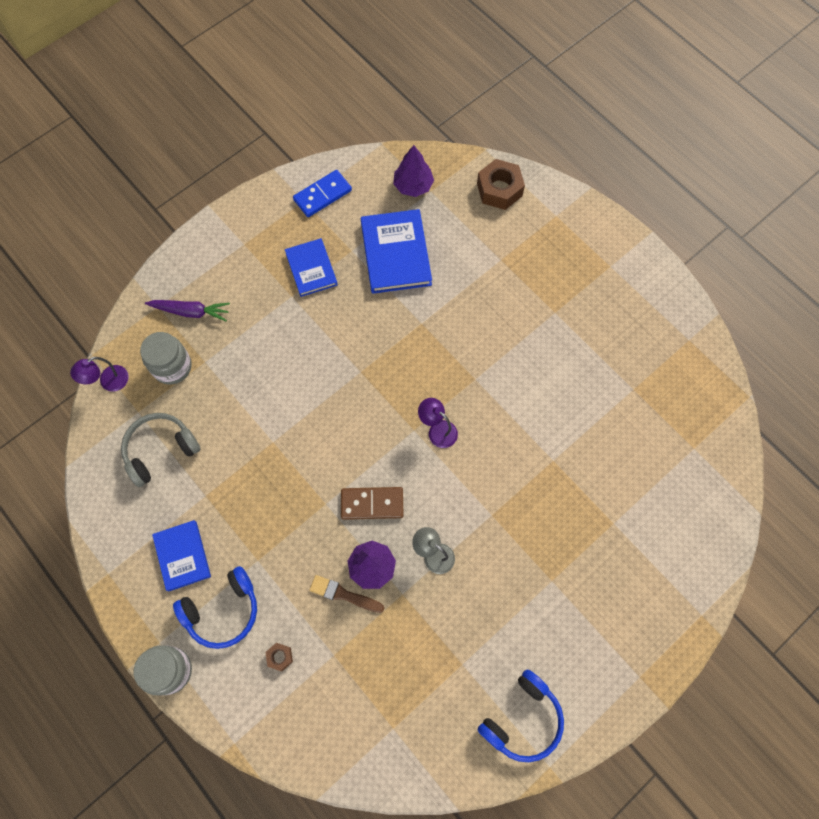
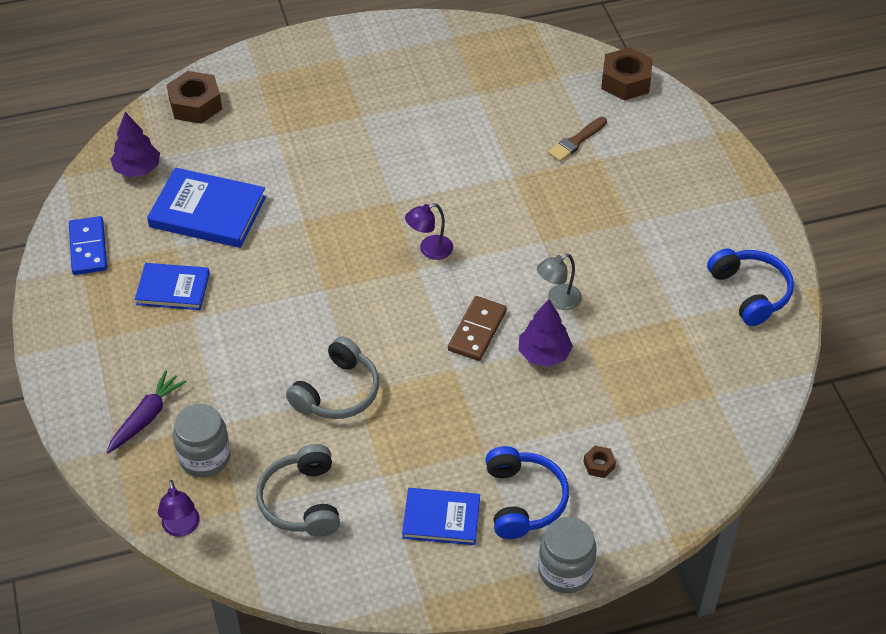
camera: 65 degrees left, 20 degrees down
brown brush [309,575,384,613] -> brown brush moved to [548,117,607,162]
none -> grey headphones [286,336,379,419]
none -> brown nut [601,47,653,100]

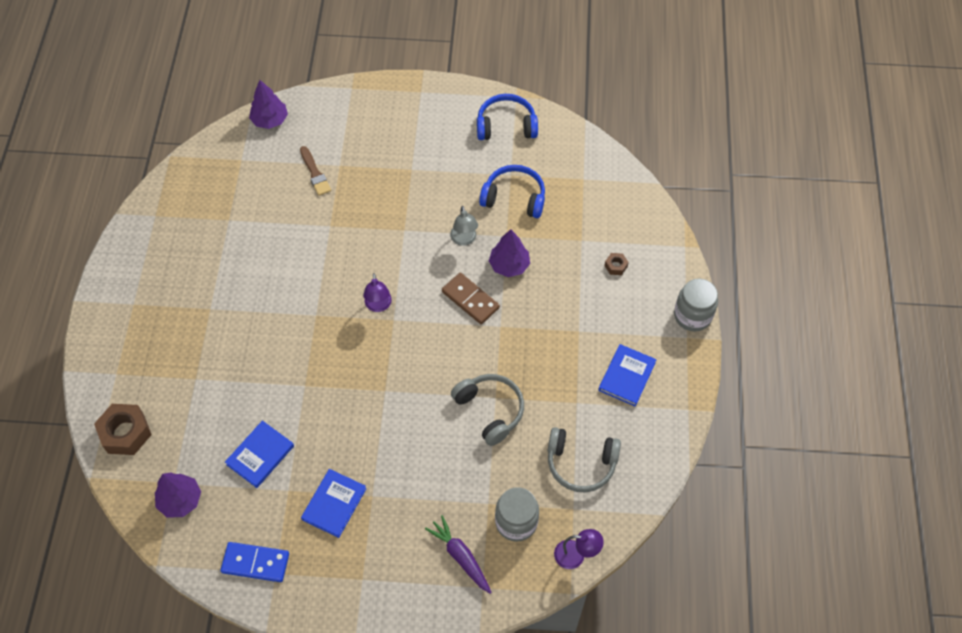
camera: 70 degrees left, 10 degrees up
blue book [147,168,266,248] -> blue book [225,421,294,488], size x0.64
blue headphones [486,446,569,539] -> blue headphones moved to [479,165,545,218]
brown nut [601,47,653,100] -> purple tree [249,80,288,129]

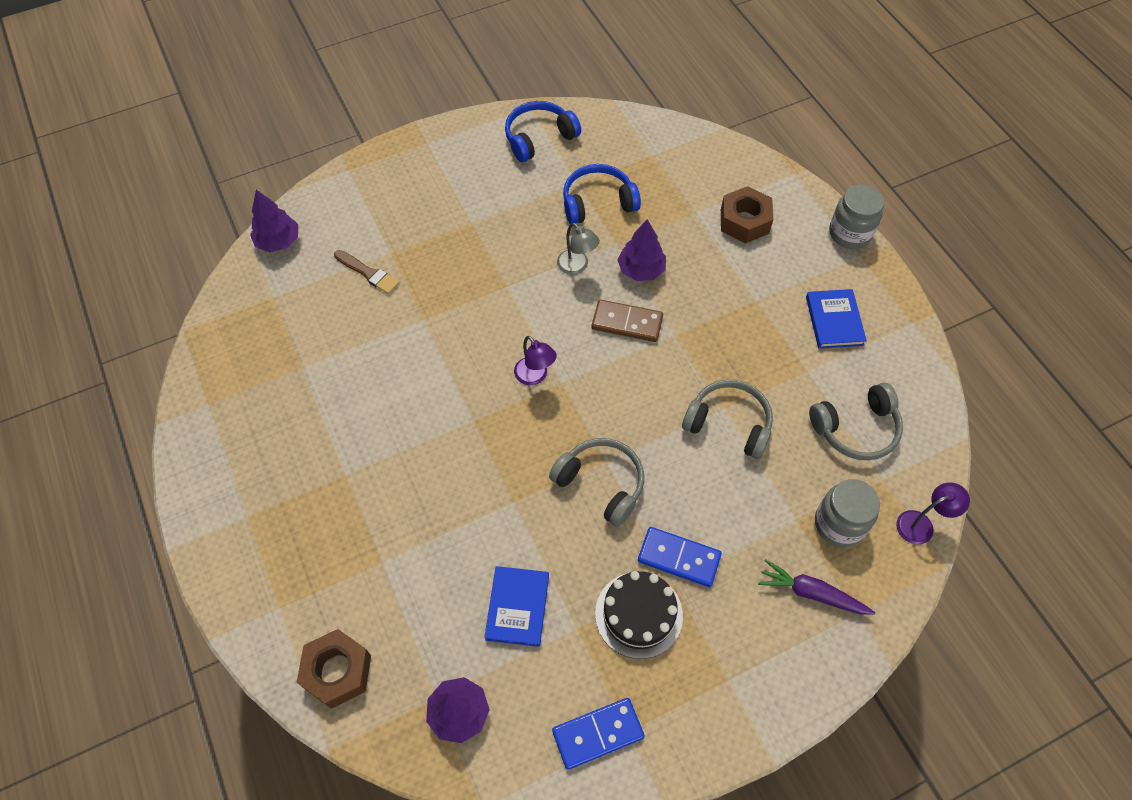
camera: 30 degrees left, 0 degrees up
blue book [301,469,366,538] -> black cake [595,571,683,659]
brown nut [604,253,629,275] -> brown nut [721,186,773,244], size x2.09
none -> grey headphones [549,438,644,527]
none -> blue domino [638,527,722,587]

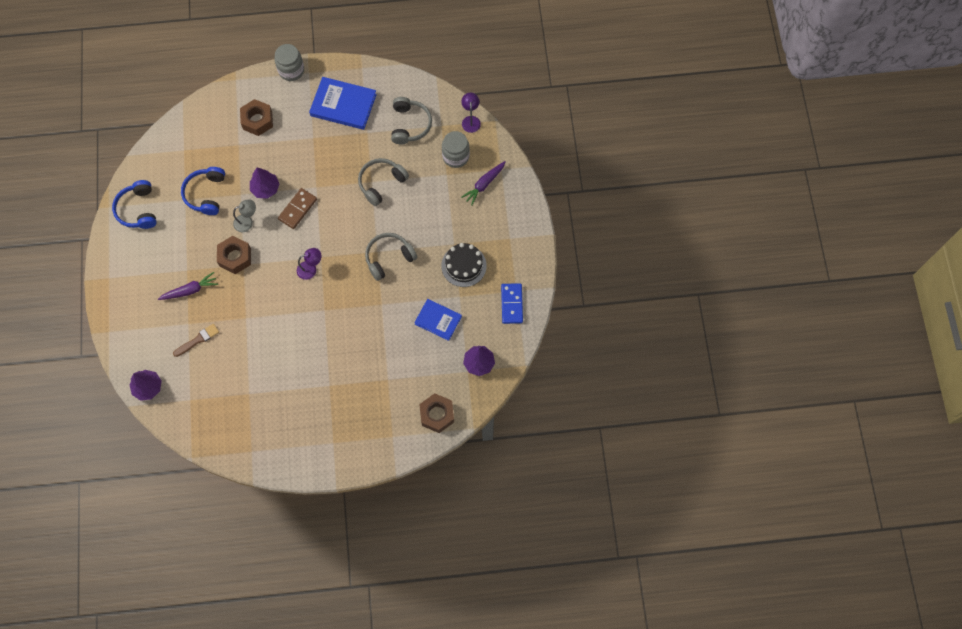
camera: 70 degrees left, 10 degrees up
blue domino [638,527,722,587] -> none
blue book [806,289,867,349] -> blue book [309,77,377,130], size x1.56
none -> purple carrot [158,272,218,300]
none -> brown nut [217,236,251,274]

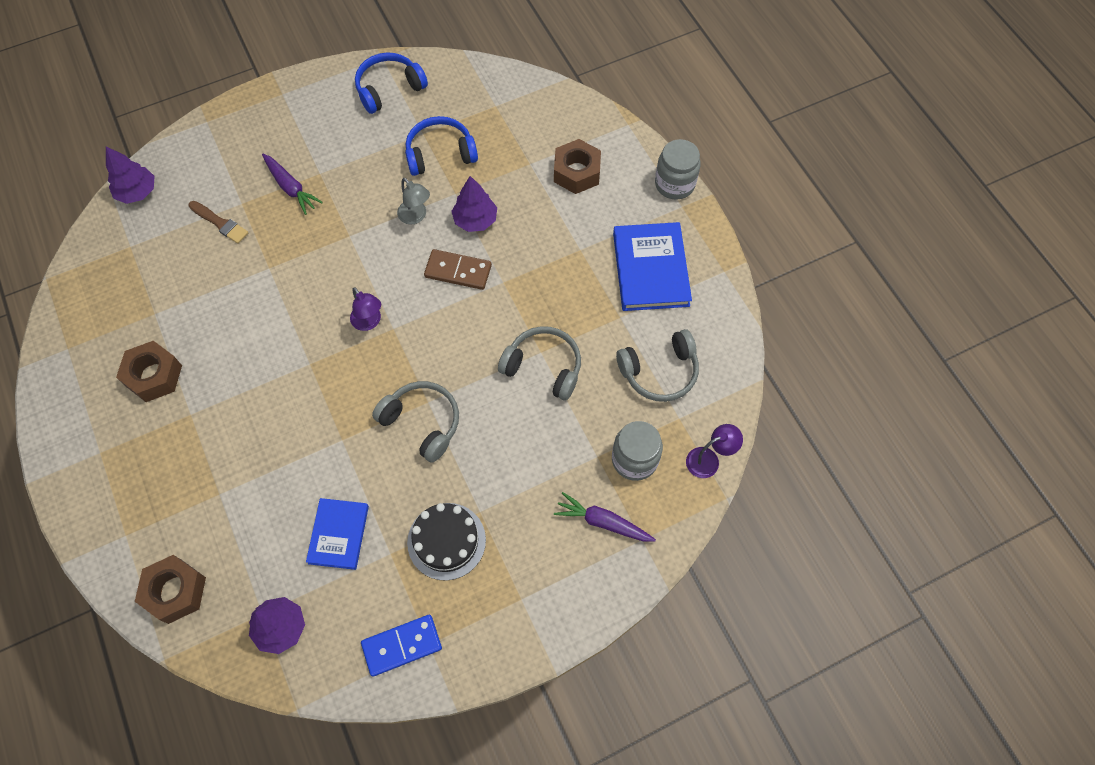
camera: 70 degrees right, 5 degrees down
brown nut [217,236,251,274] -> brown nut moved to [116,341,182,402]

